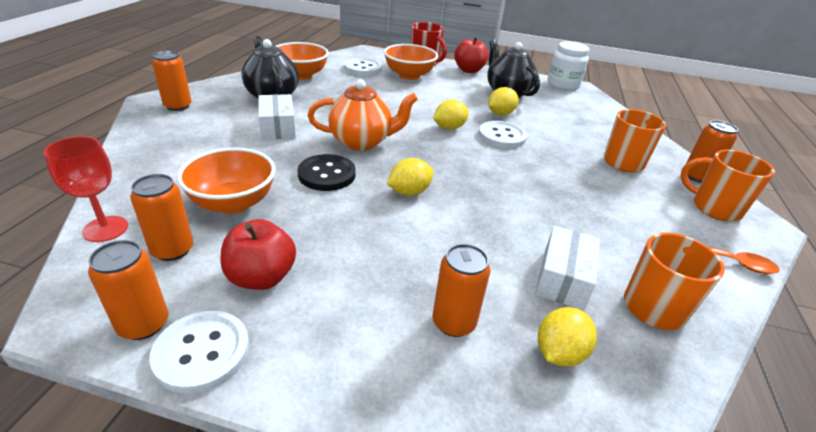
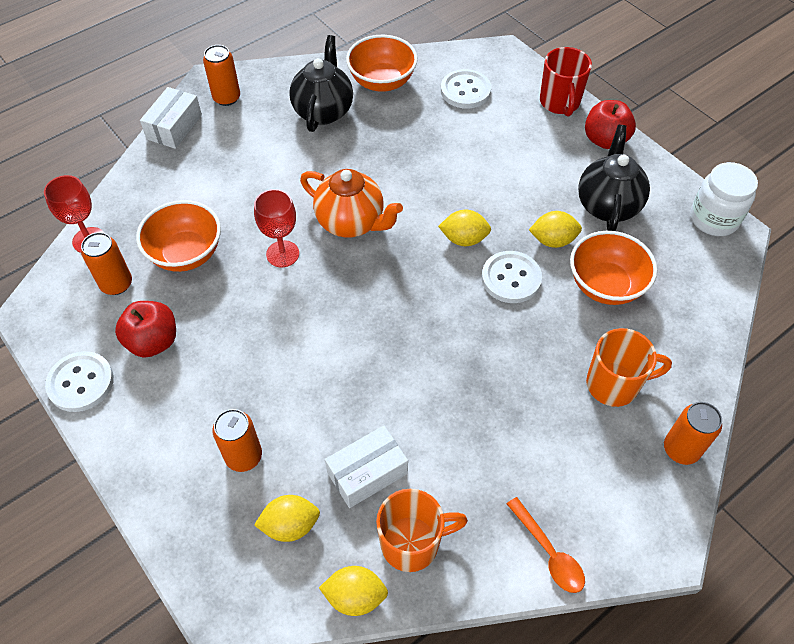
camera: 40 degrees right, 20 degrees up
orange can [88,240,168,340] -> none
white box [258,94,296,140] -> white box moved to [140,87,202,149]
black button [297,154,356,191] -> red goblet [254,189,299,267]
orange bowl [384,44,438,80] -> orange bowl moved to [570,231,657,305]
yellow lemon [387,158,434,196] -> yellow lemon moved to [319,566,388,616]
orange mug [680,150,775,222] -> none

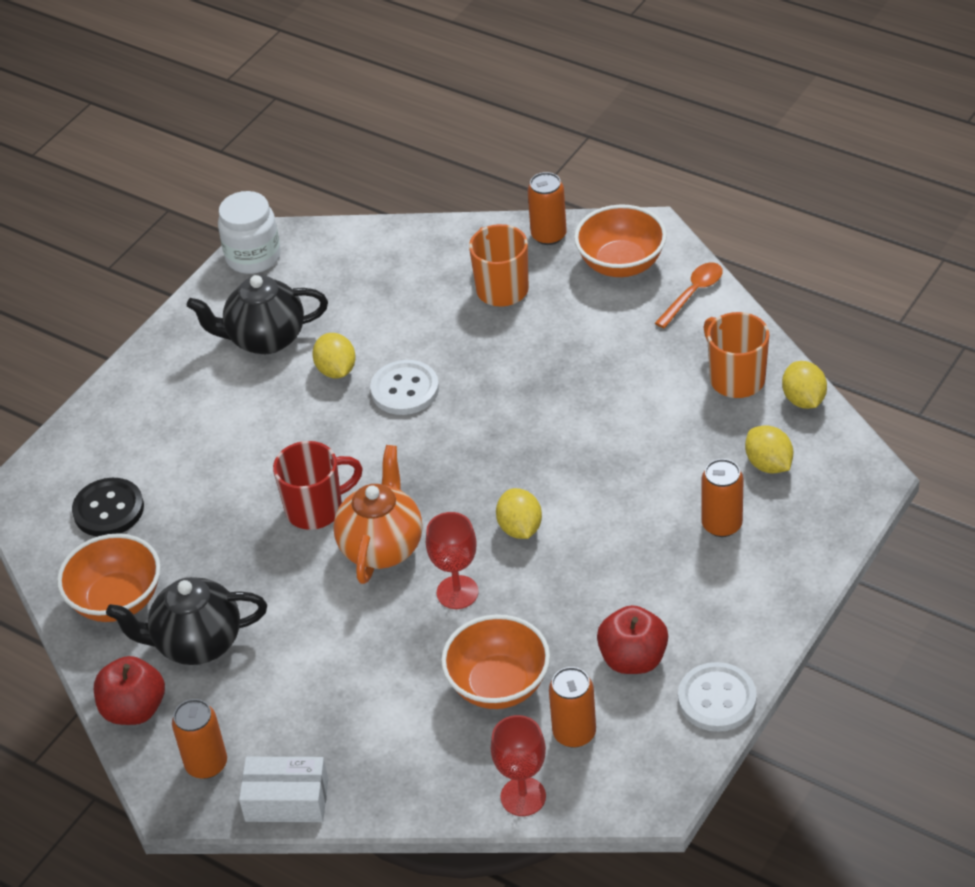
camera: 105 degrees left, 10 degrees down
white box [325,426,408,508] -> none
yellow lemon [438,210,491,246] -> yellow lemon moved to [496,488,542,539]
white button [441,69,491,109] -> black button [72,478,144,537]
red mug [540,47,592,116] -> red mug moved to [273,441,363,530]
orange bowl [570,231,657,305] -> orange bowl moved to [574,204,667,277]
red apple [585,100,636,149] -> red apple moved to [94,656,165,725]

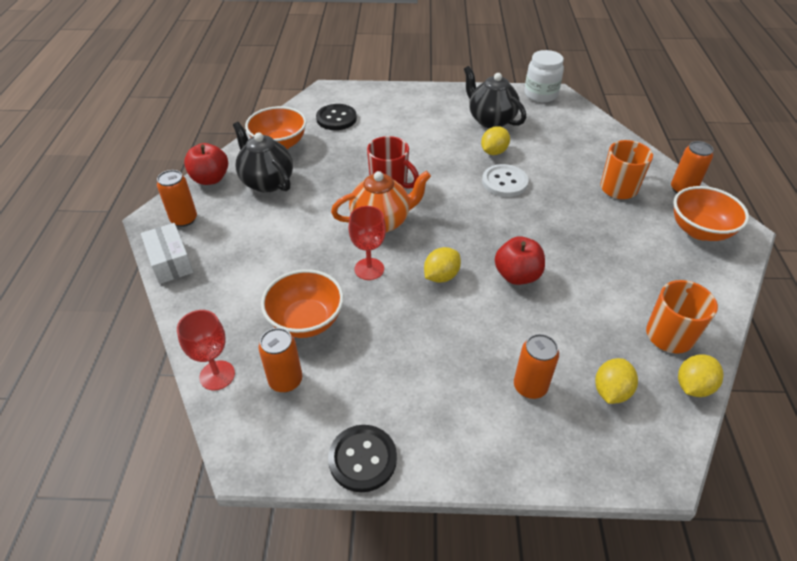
camera: 55 degrees right, 0 degrees up
red apple [597,605,668,674] -> red apple moved to [495,236,545,285]
orange spoon [655,263,723,328] -> none
white button [678,662,757,732] -> black button [328,425,397,492]

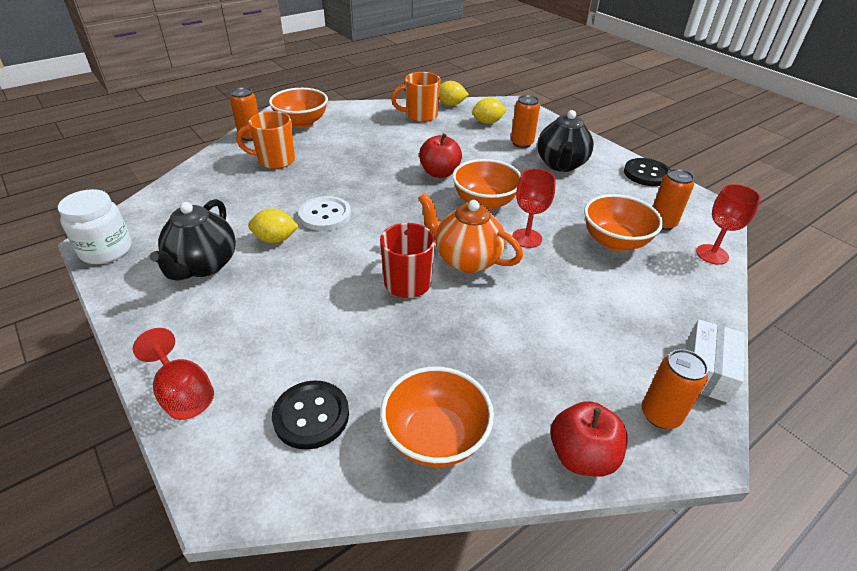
camera: 130 degrees left, 5 degrees down
black teapot [233,122,293,193] -> black teapot moved to [537,110,594,172]
yellow lemon [424,247,461,283] -> orange bowl [452,159,521,210]
none -> red goblet [133,328,214,420]

